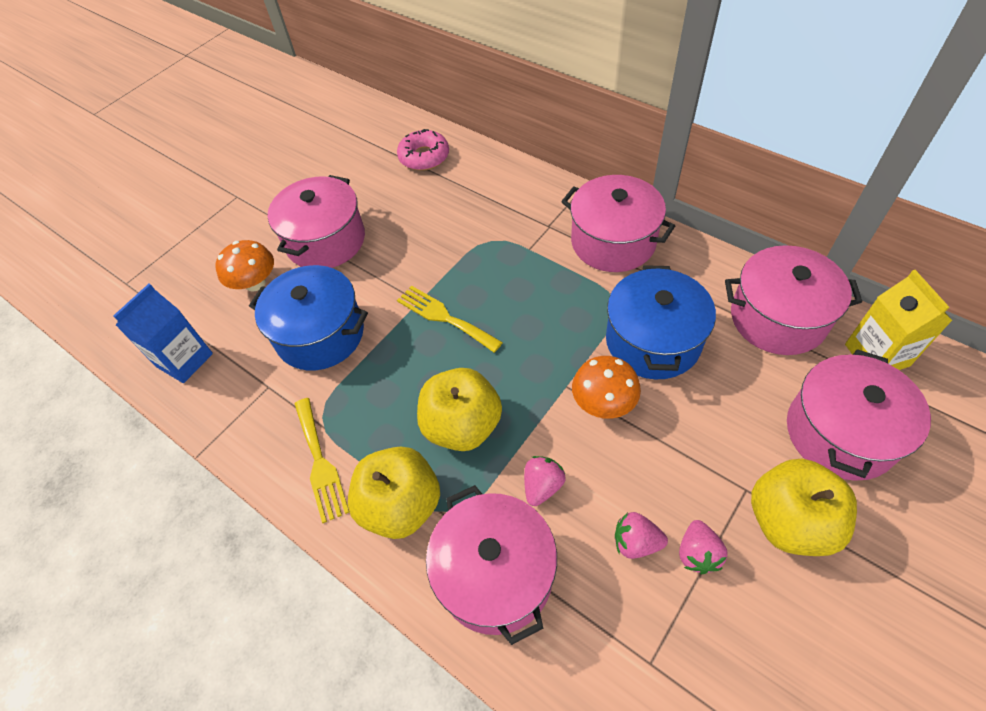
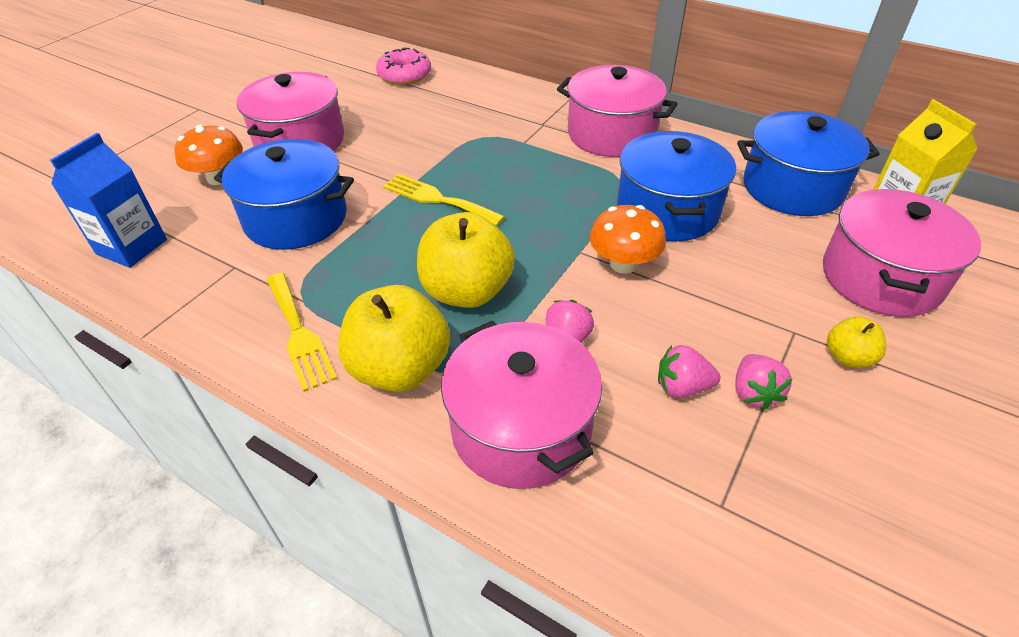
camera: 10 degrees left, 10 degrees down
pink pot [725,245,862,355] -> blue pot [737,111,880,216]
yellow apple [751,459,857,556] -> yellow apple [827,316,886,368], size x0.50

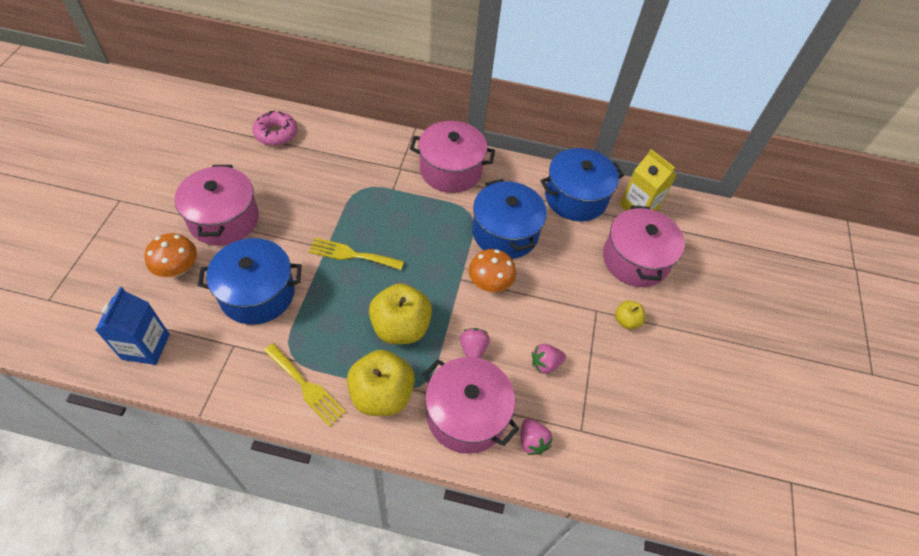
camera: 25 degrees left, 10 degrees up
pink strawberry [736,354,792,410] -> pink strawberry moved to [521,418,553,455]

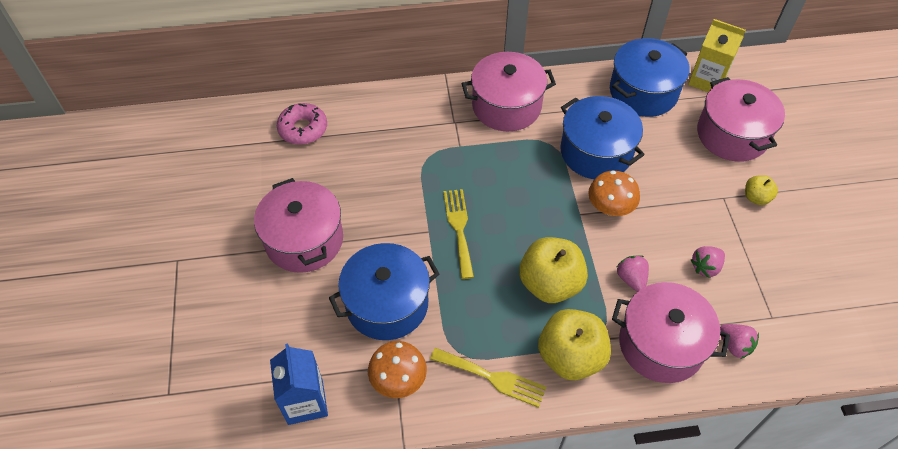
camera: 15 degrees left, 0 degrees up
orange mushroom [145,233,197,277] -> orange mushroom moved to [368,341,427,398]
yellow fork [309,238,404,270] -> yellow fork turned 90 degrees clockwise [443,189,474,279]

